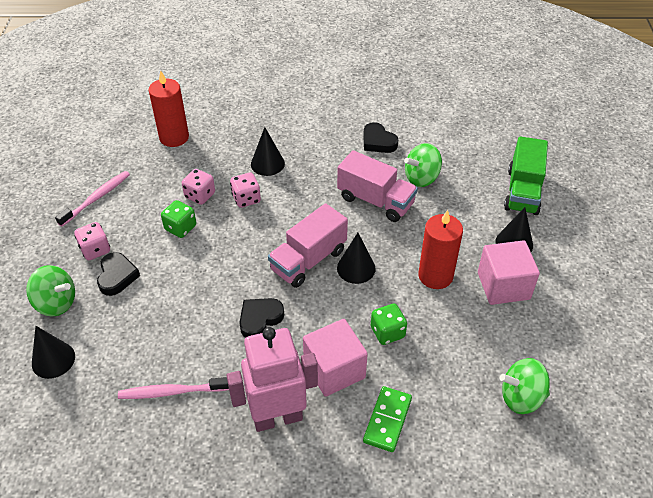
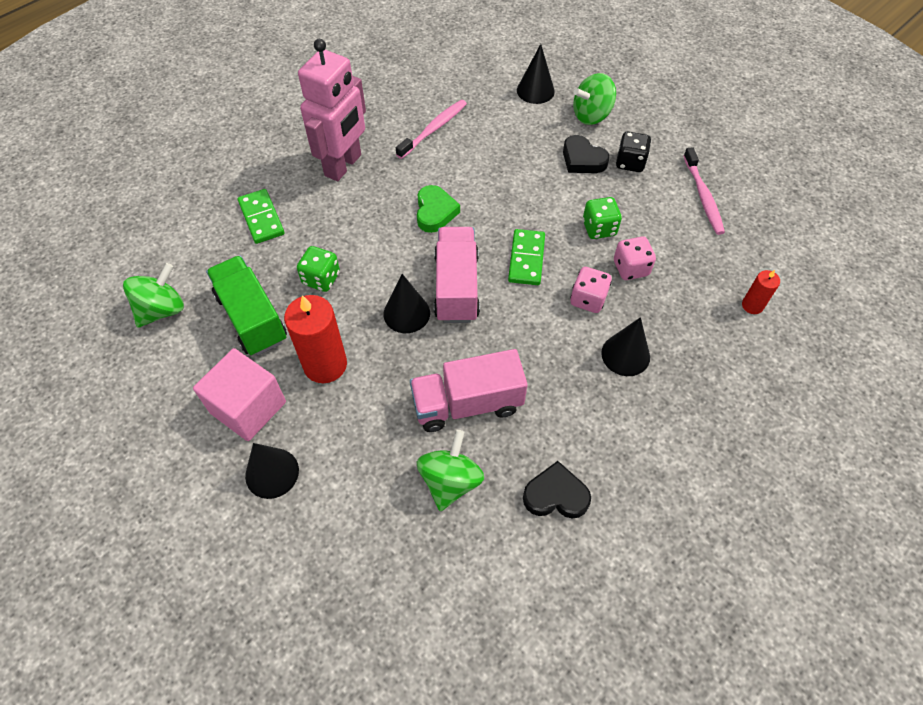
camera: 135 degrees right, 10 degrees up
pink dice [74,222,110,260] -> black dice [616,132,651,172]
red candle [148,70,189,147] -> red candle [742,270,780,314], size x0.52
black heart [239,298,284,338] -> green heart [417,185,460,233]
pink cube [303,319,368,397] -> none
green truck [504,136,548,215] -> green truck moved to [206,256,287,356]
none -> green domino [508,229,545,285]

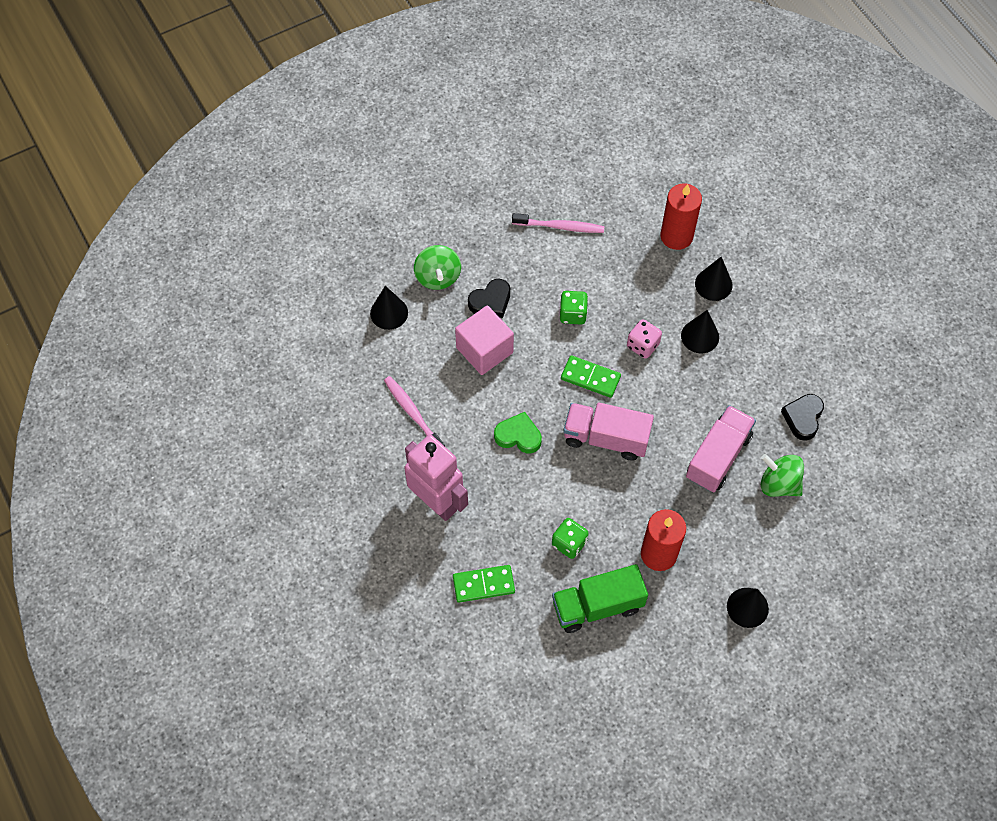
camera: 75 degrees left, 5 degrees up
green spinning top [123,263,184,327] -> none
pink cube [193,348,286,441] -> pink cube moved to [455,305,514,375]
black cone [383,274,430,333] -> black cone moved to [695,257,733,301]
pink truck [410,349,528,432] -> pink truck turned 150 degrees counterclockwise [686,405,756,492]
pink dice [614,236,656,280] -> none
black dice [616,132,651,172] -> none
red candle [742,270,780,314] -> red candle [660,184,702,250], size x1.94

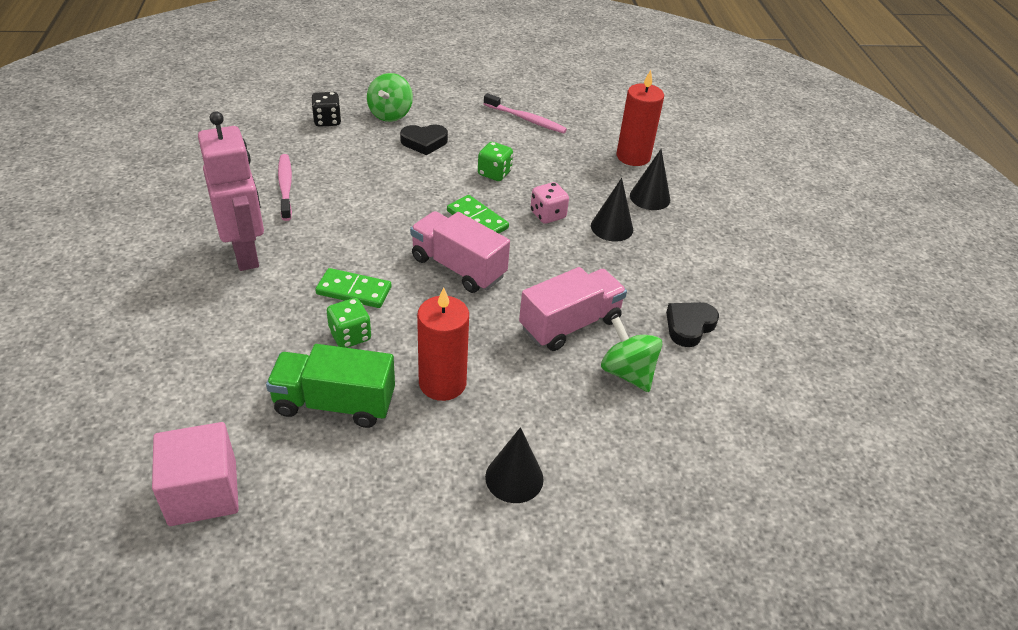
camera: 20 degrees right, 20 degrees down
black cone [370,286,408,330] -> black dice [312,92,341,127]
green domino [453,565,515,603] -> green domino moved to [315,268,391,308]
pink cube [455,305,514,375] -> pink cube moved to [152,422,239,526]
green heart [494,412,542,454] -> none

